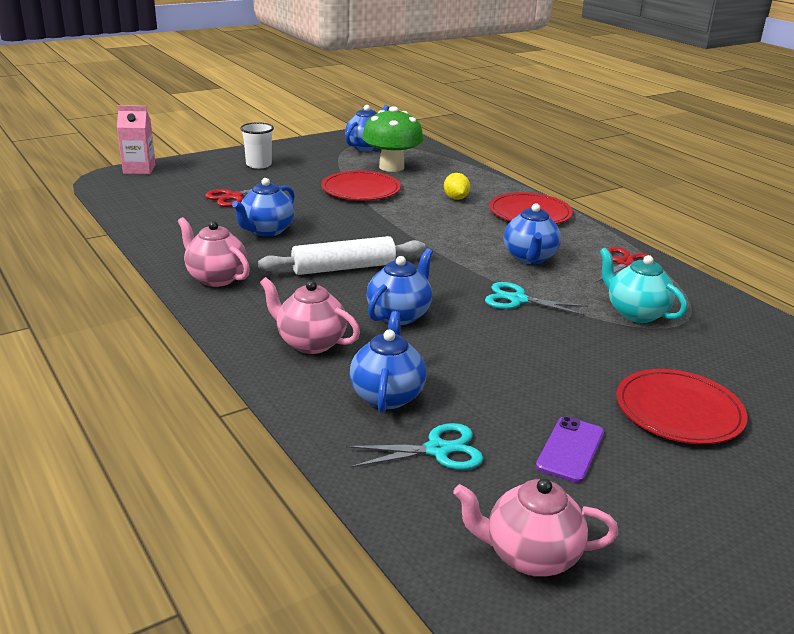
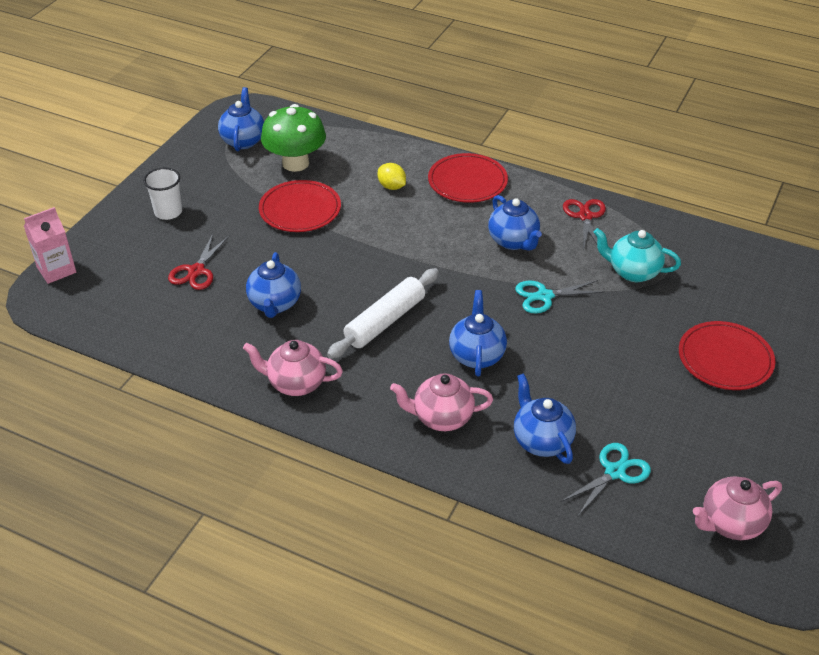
camera: 30 degrees left, 15 degrees up
purple phone [536,416,604,483] -> none

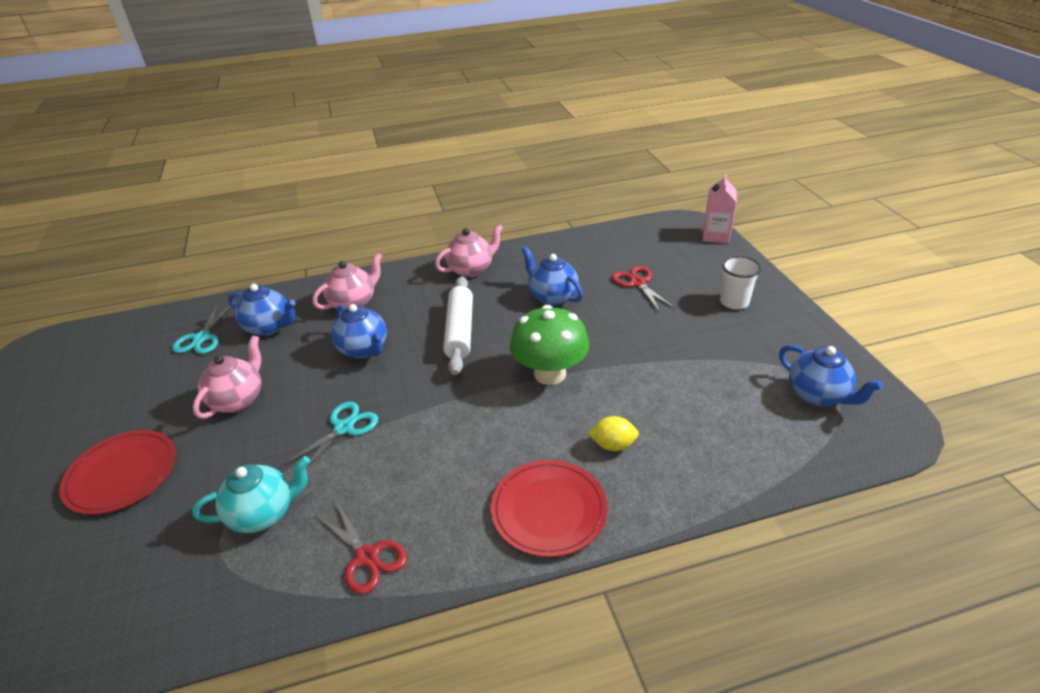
camera: 140 degrees right, 5 degrees down
red plate [259,180,341,232] -> none
green mushroom [261,104,326,172] -> green mushroom moved to [510,305,589,385]
blue teapot [488,195,542,251] -> none
pink teapot [693,476,782,540] -> pink teapot moved to [193,335,261,419]

